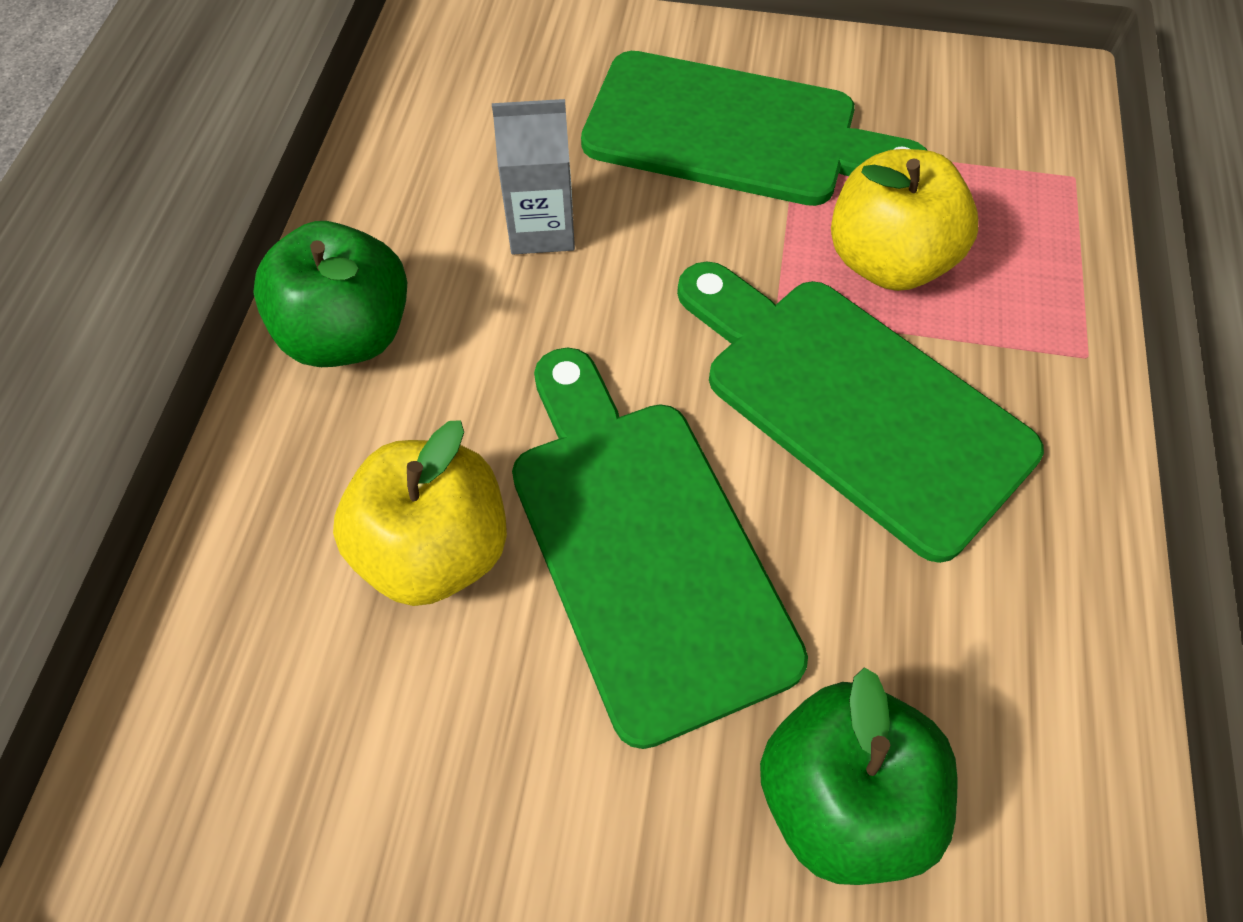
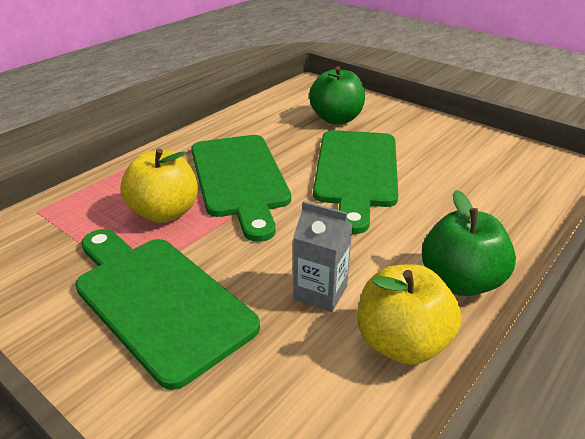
camera: 150 degrees left, 25 degrees down
yellow apple [333,420,507,606] -> yellow apple moved to [357,264,462,365]

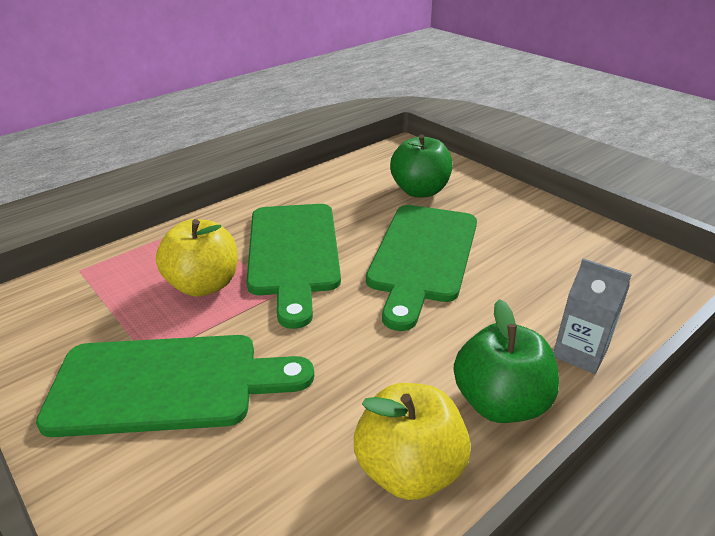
camera: 10 degrees right, 0 degrees up
green cutting board [75,229,260,390] -> green cutting board turned 120 degrees clockwise [36,335,314,437]
grey carton [293,201,353,312] -> grey carton moved to [553,258,632,374]

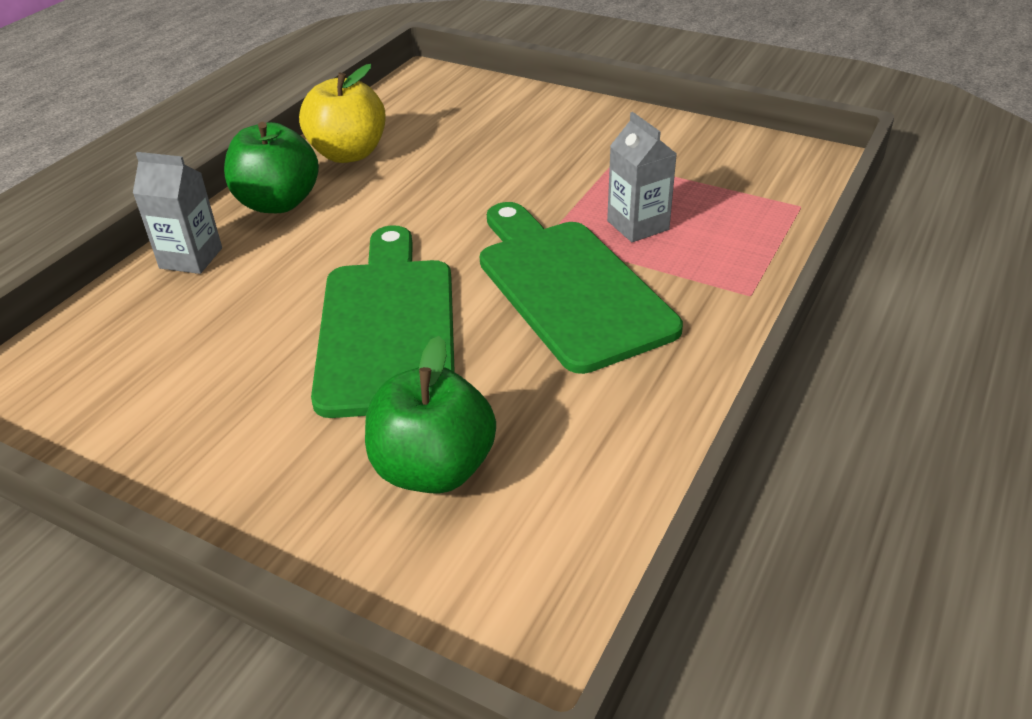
camera: 160 degrees right, 5 degrees up
green cutting board [36,335,314,437] -> none
yellow apple [156,219,238,297] -> grey carton [607,112,677,242]

